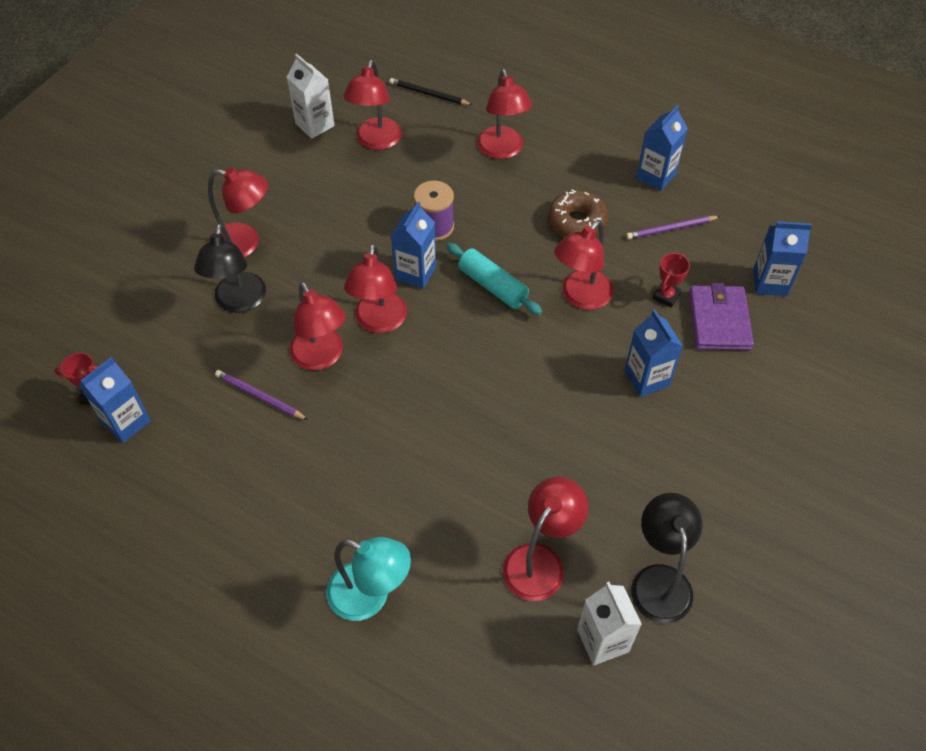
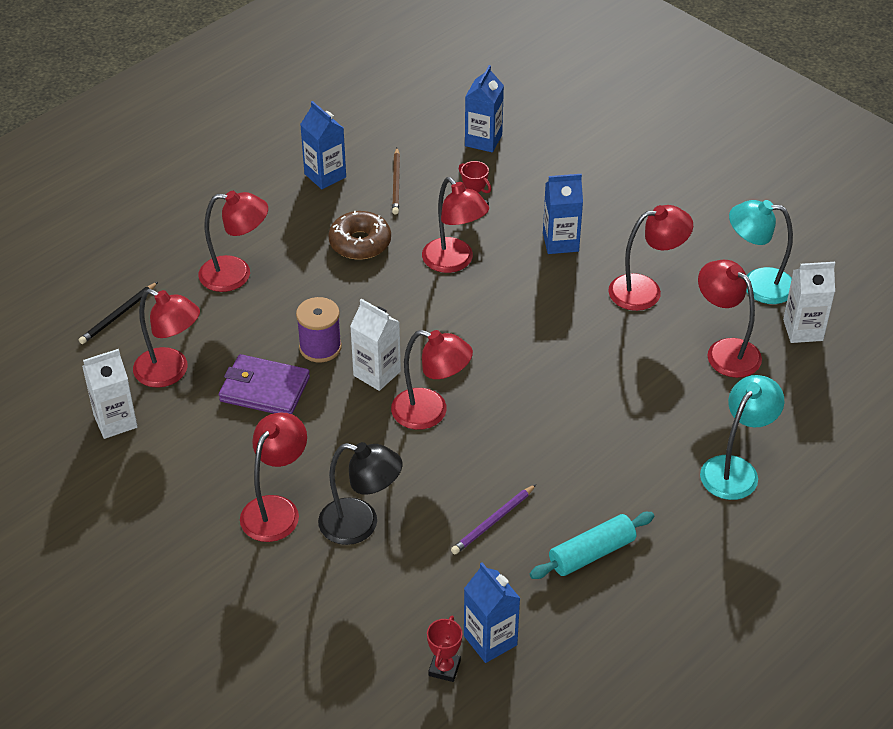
camera: 75 degrees left, 10 degrees down
red lamp [289,282,346,370] -> red lamp moved to [608,205,693,311]
blue carton [391,202,436,289] -> white carton [350,299,401,391]
turquoise rolling pin [446,243,542,315] -> turquoise rolling pin moved to [530,512,654,579]
purple pencil [626,216,721,239] -> brown pencil [392,148,400,215]
black lamp [631,493,703,623] -> turquoise lamp [729,200,793,304]
purple wallet [689,283,754,350] -> purple wallet moved to [219,354,310,414]

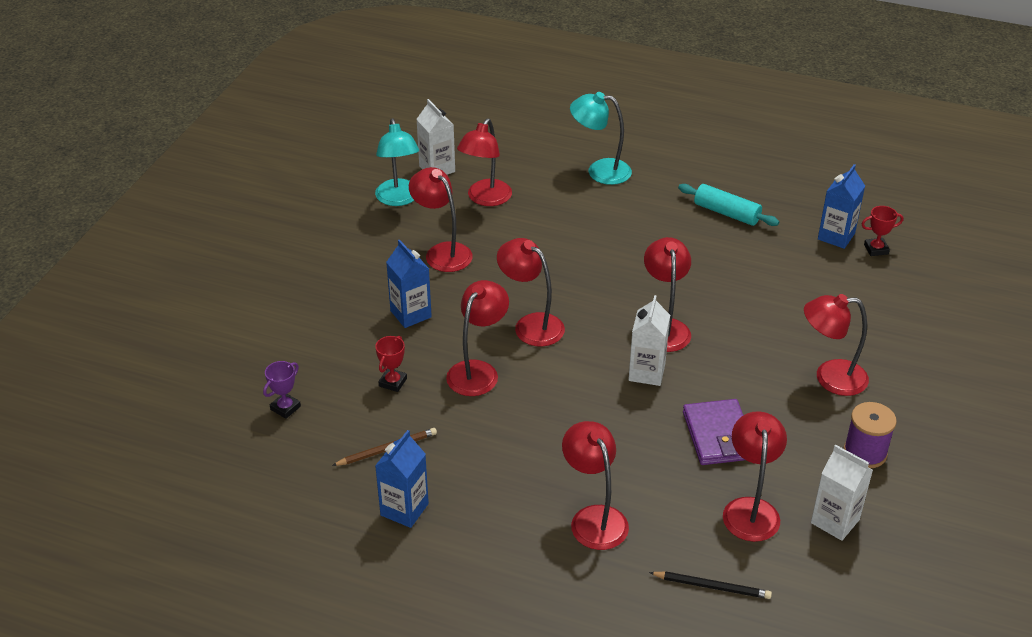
camera: 115 degrees left, 5 degrees down
purple spool [296,297,342,362] -> purple spool moved to [844,402,897,468]
black lamp [318,442,402,545] -> none
brown donut [328,211,391,260] -> none
purple pencil [451,484,536,554] -> none
blue carton [465,65,504,152] -> purple trophy [263,361,301,419]
none -> red lamp [497,238,565,347]

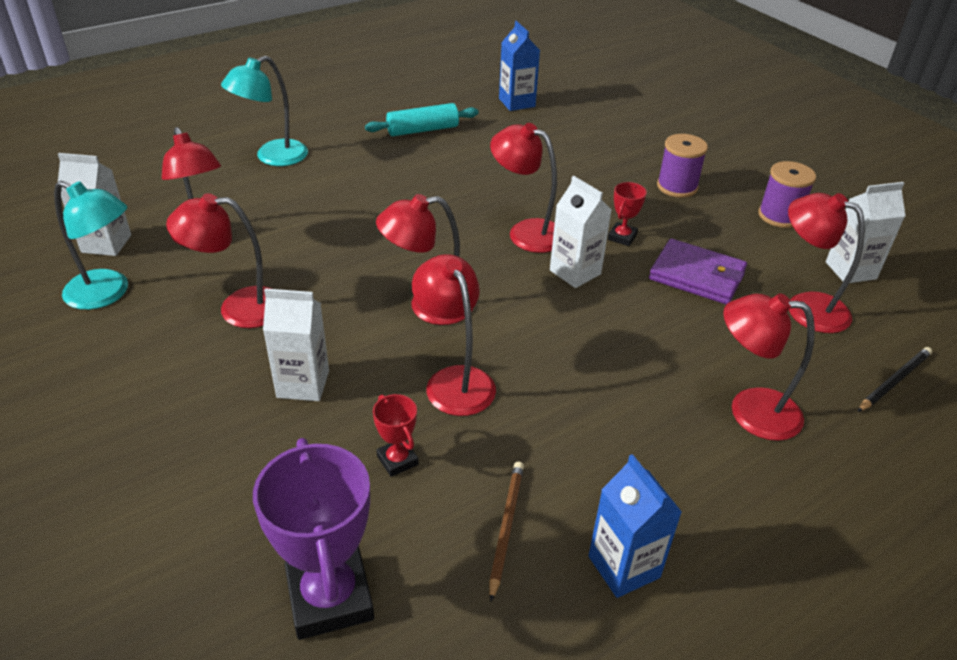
camera: 55 degrees left, 0 degrees up
purple trophy [263,361,301,419] -> purple trophy [253,438,374,640], size x2.07
blue carton [386,240,432,328] -> white carton [263,288,329,401]
red lamp [804,294,869,396] -> purple spool [657,134,708,198]
red trophy [862,206,903,256] -> red trophy moved to [608,182,647,246]

